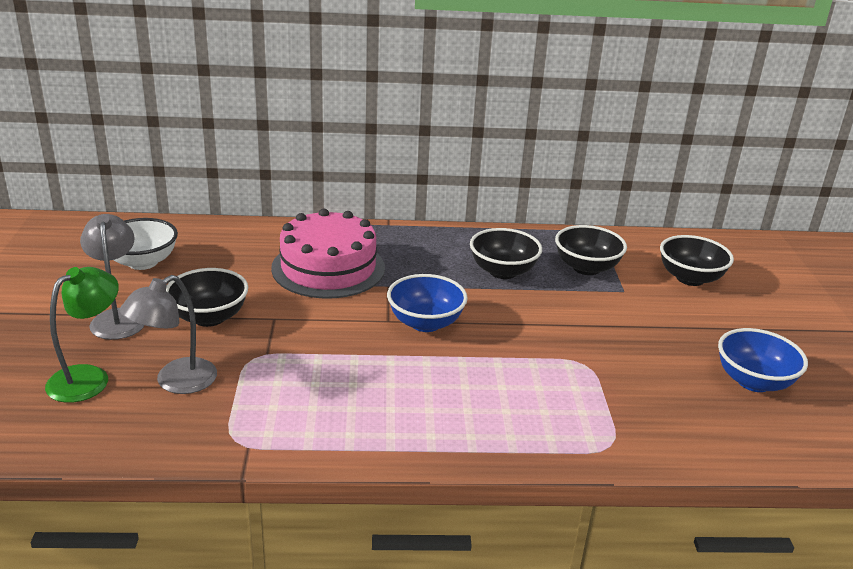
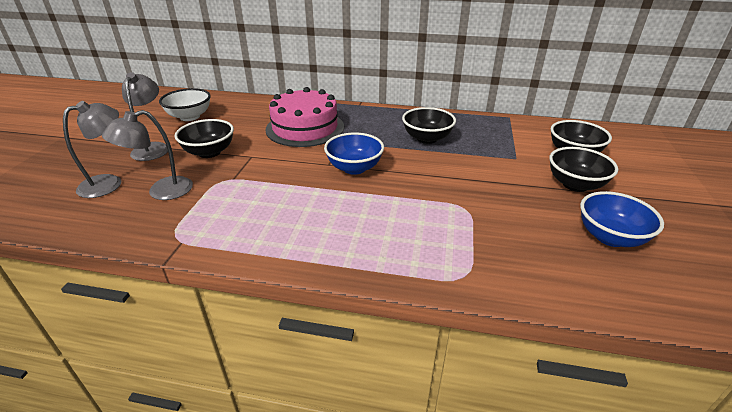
camera: 15 degrees right, 5 degrees up
green lamp [45,267,119,403] -> grey lamp [63,101,121,198]
black bowl [555,225,627,275] -> black bowl moved to [549,147,618,192]

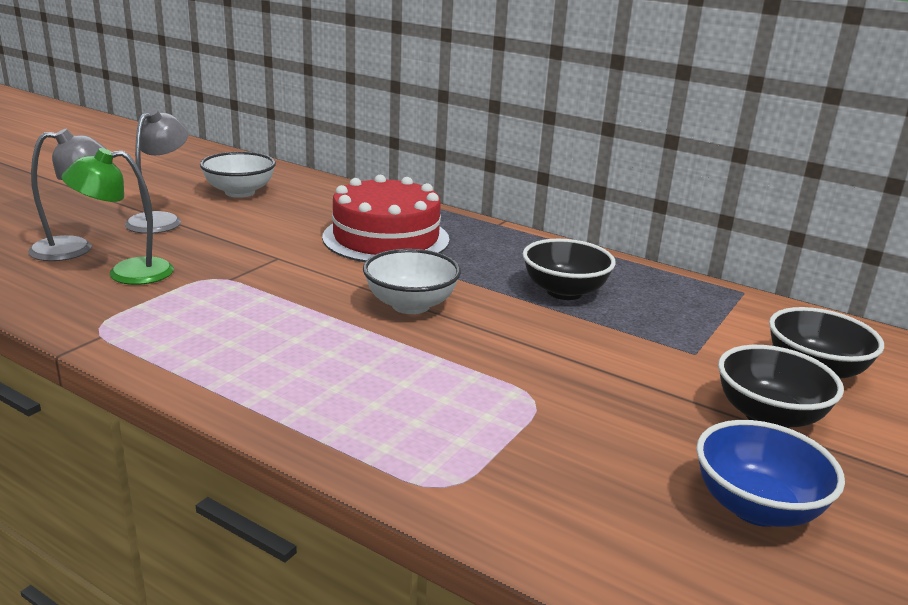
camera: 20 degrees right, 10 degrees down
grey lamp [102,110,193,200] -> green lamp [62,148,174,285]
black bowl [175,119,234,158] -> none
pink cake [266,87,344,147] -> red cake [322,175,449,262]
blue bowl [324,133,384,175] -> white bowl [363,249,461,314]

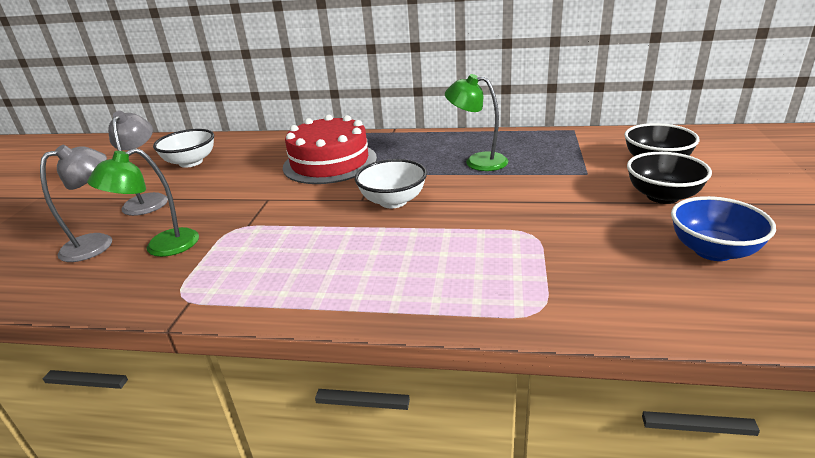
camera: 20 degrees left, 5 degrees up
black bowl [523,239,616,300] -> green lamp [445,74,508,171]

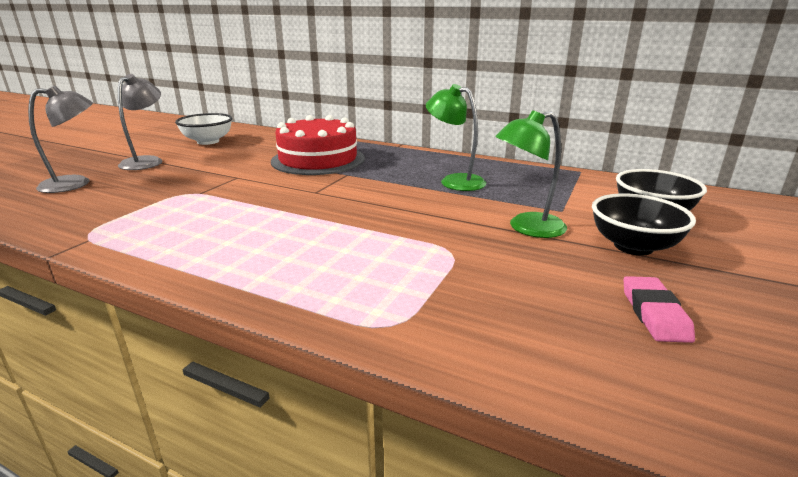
camera: 15 degrees right, 5 degrees down
green lamp [87,148,199,257] -> green lamp moved to [495,110,567,238]
white bowl [355,159,427,208] -> none
blue bowl [671,196,776,261] -> pink eraser [624,276,695,343]

